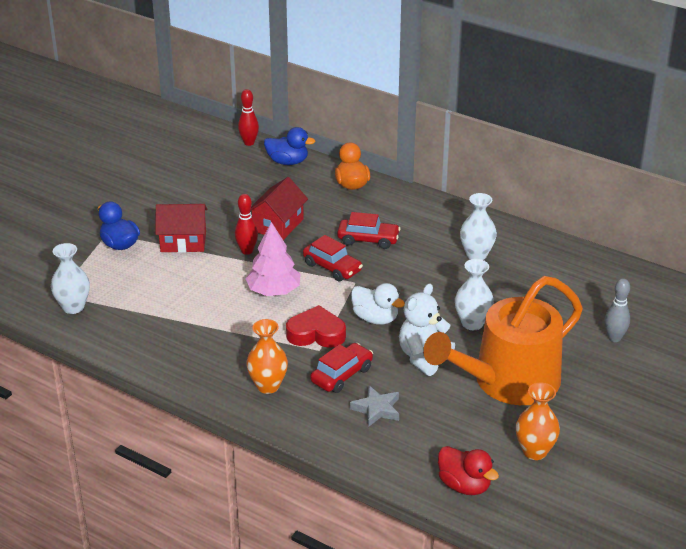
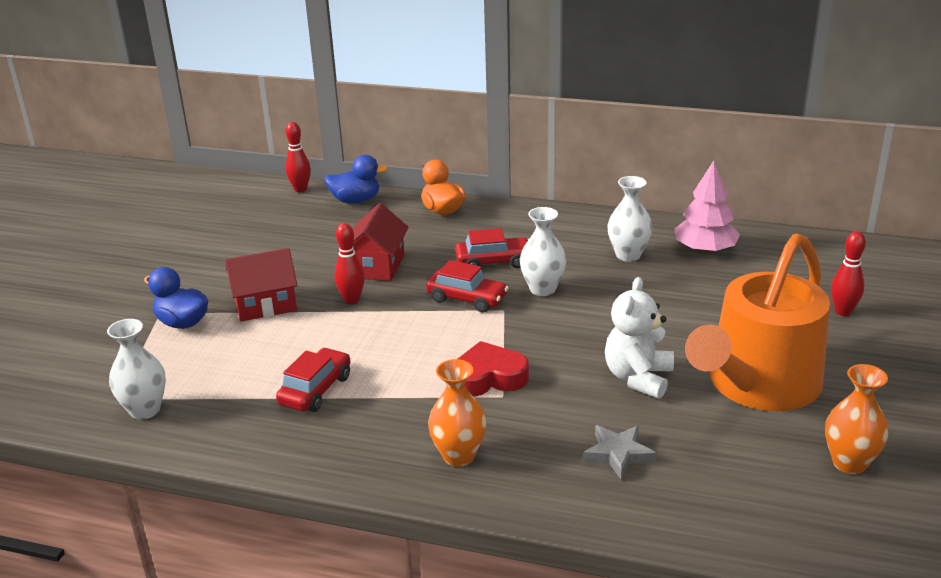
camera: 15 degrees left, 5 degrees down
pink tree [246,222,301,296] -> pink tree moved to [674,160,740,254]
red car [310,343,373,393] -> red car moved to [276,348,350,412]
white duck [351,283,405,325] -> none
red duck [438,446,499,495] -> none
white vase [455,259,494,330] -> white vase moved to [520,207,566,296]
grey bowling pin [605,278,630,342] -> red bowling pin [831,231,866,316]

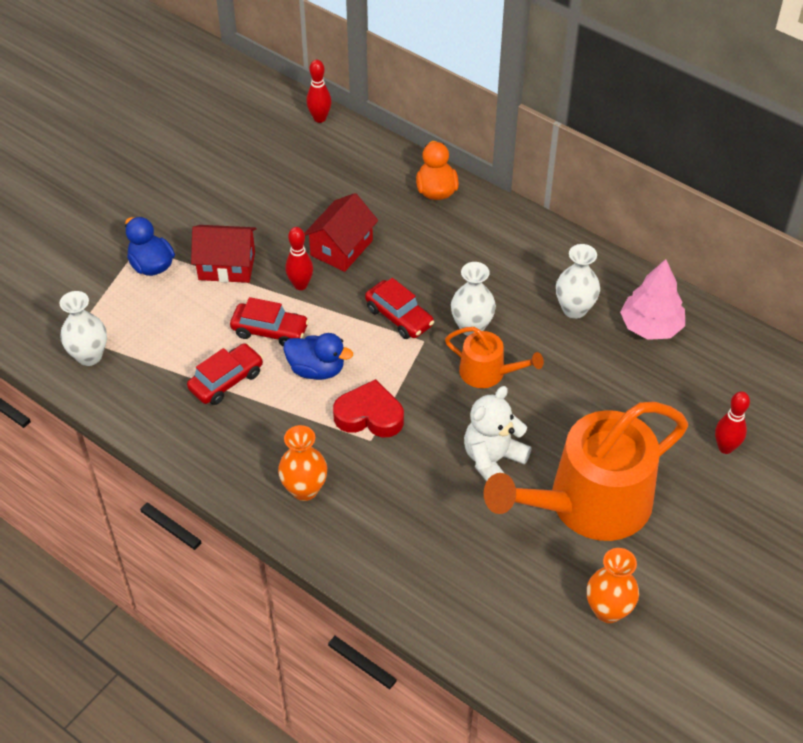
camera: 20 degrees right, 20 degrees up
blue duck [324,155,388,203] -> blue duck moved to [283,333,353,380]
red car [455,228,529,268] -> red car moved to [230,297,309,347]
grey star [583,425,656,480] -> none
none -> orange watering can [445,327,544,388]

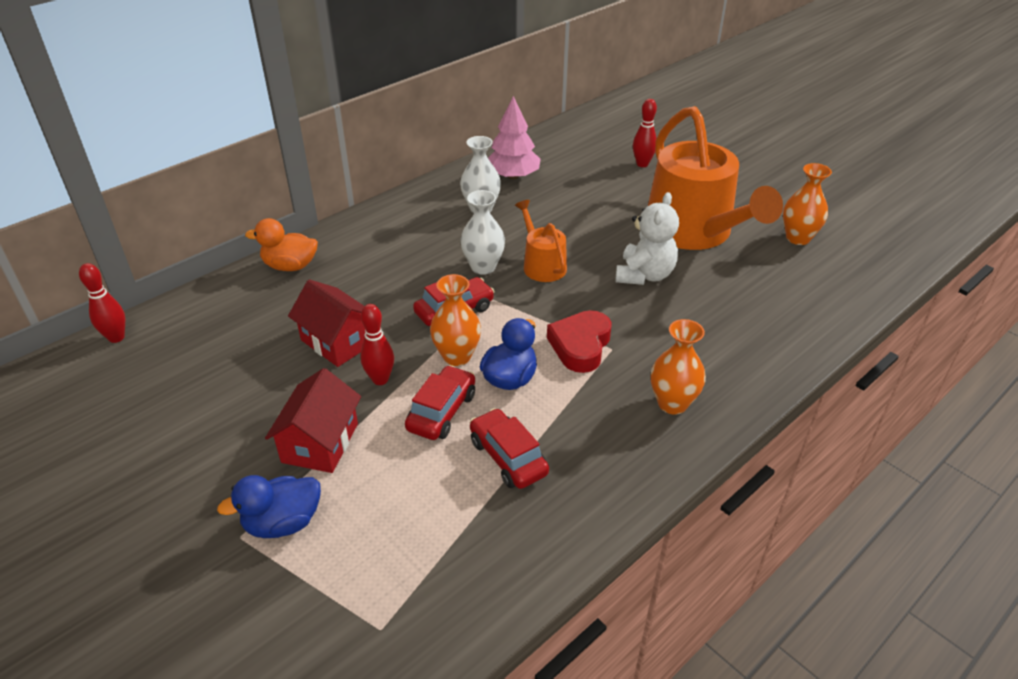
camera: 80 degrees left, 10 degrees down
white vase [60,291,107,366] -> none
orange watering can [445,327,544,388] -> orange watering can turned 60 degrees counterclockwise [515,200,567,282]
white teddy bear [464,386,532,481] -> white teddy bear turned 120 degrees counterclockwise [616,192,679,285]
none -> orange vase [430,274,481,366]

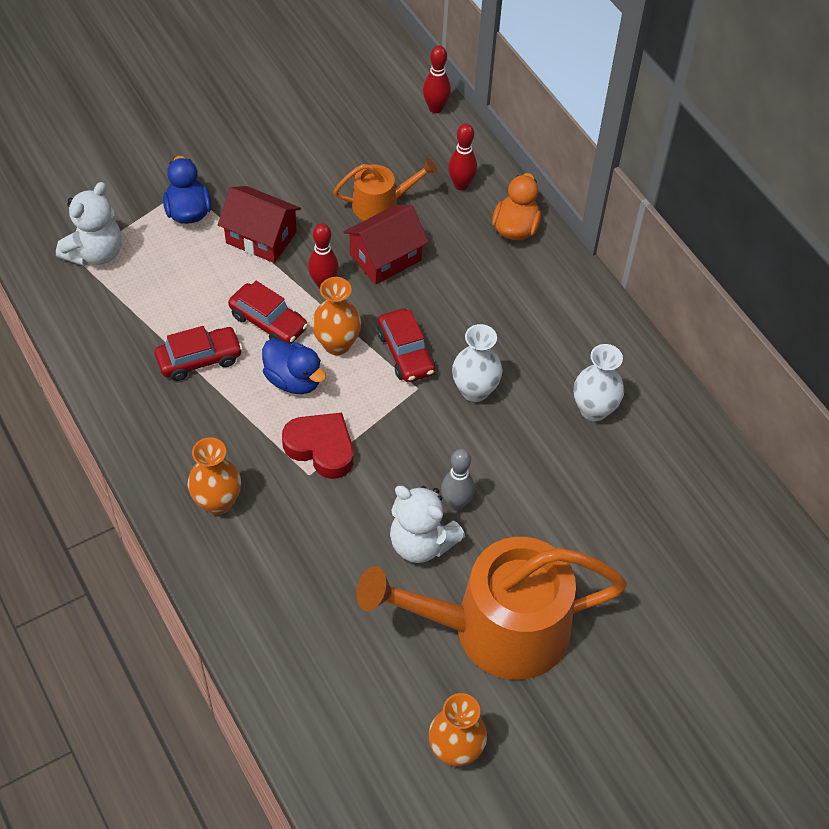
camera: 100 degrees right, 15 degrees up
pink tree [488,96,541,179] -> none
orange watering can [515,200,567,282] -> orange watering can moved to [334,158,437,221]
red bowling pin [633,99,657,167] -> red bowling pin moved to [448,123,477,190]
none -> white teddy bear [56,182,122,266]
none -> grey bowling pin [441,449,475,511]

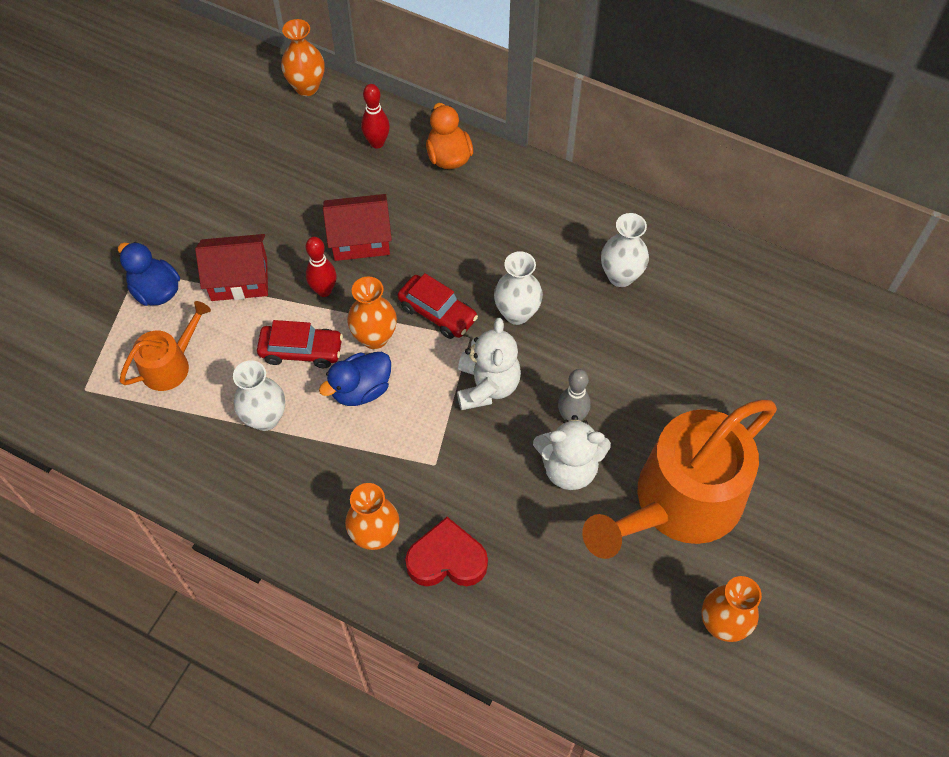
camera: 30 degrees left, 5 degrees up
white teddy bear [56,182,122,266] -> white teddy bear moved to [457,318,521,410]
red car [155,326,243,381] -> white vase [233,360,285,431]
blue duck [262,339,326,394] -> blue duck turned 135 degrees clockwise [319,352,391,406]
red heart [282,413,354,479] -> red heart moved to [405,517,488,586]
orange watering can [334,158,437,221] -> orange watering can moved to [120,301,211,391]
red house [344,205,429,285] -> red house turned 60 degrees clockwise [323,194,392,261]
red bowling pin [423,46,451,113] -> orange vase [281,19,325,96]

